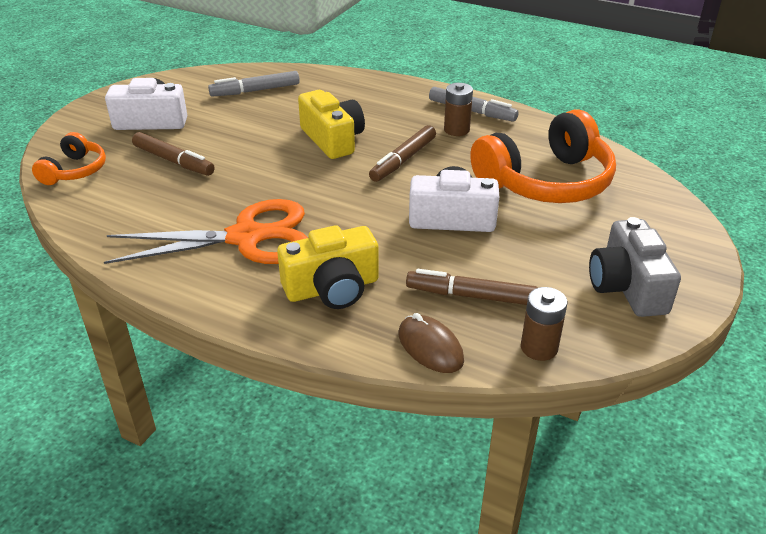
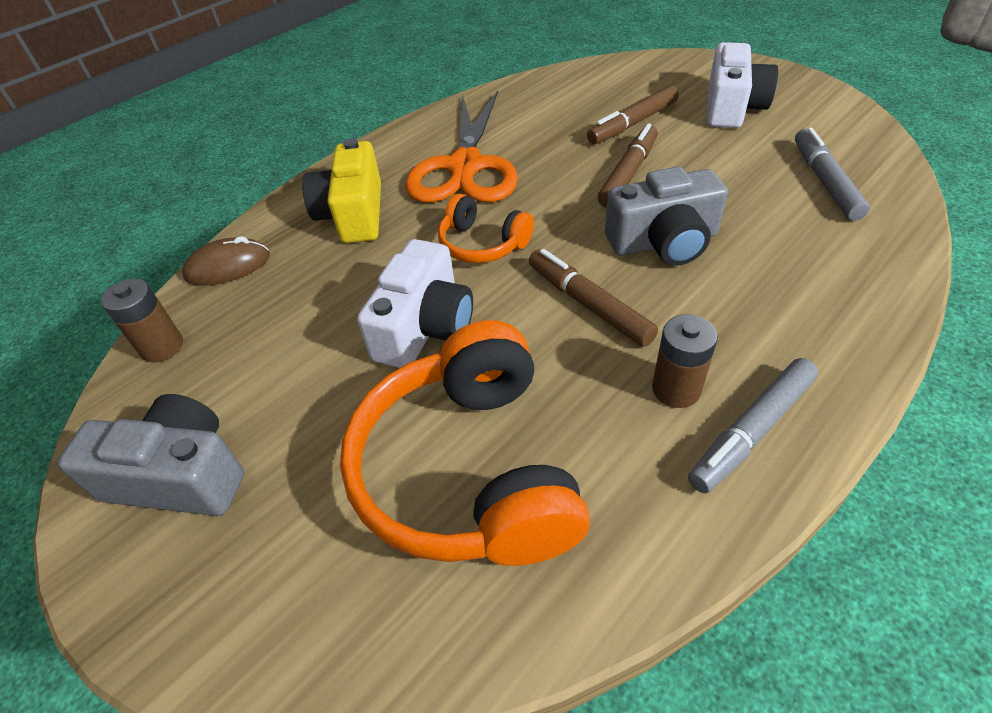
camera: 110 degrees right, 10 degrees up
orange headphones [32,132,106,185] -> orange headphones moved to [438,193,534,263]
yellow camera [298,90,365,159] -> grey camera [605,166,728,266]
brown marker [406,269,538,305] -> brown marker moved to [597,123,658,208]

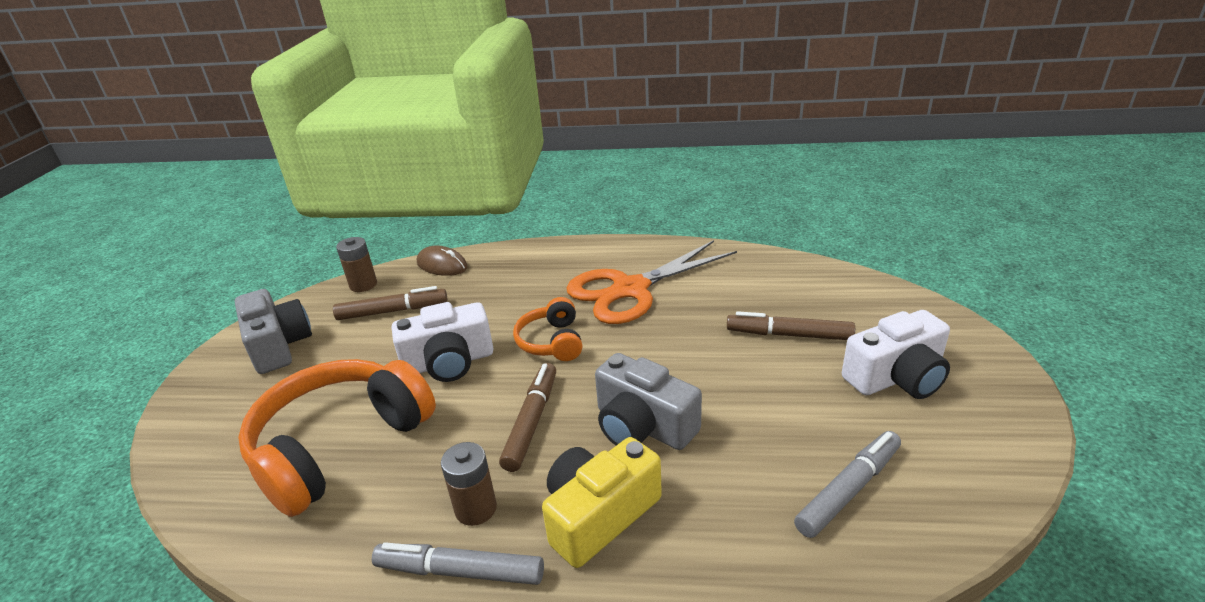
camera: 50 degrees right, 15 degrees down
yellow camera [302,139,381,243] -> yellow camera moved to [542,437,662,568]
brown marker [597,123,658,208] -> brown marker moved to [333,286,447,320]

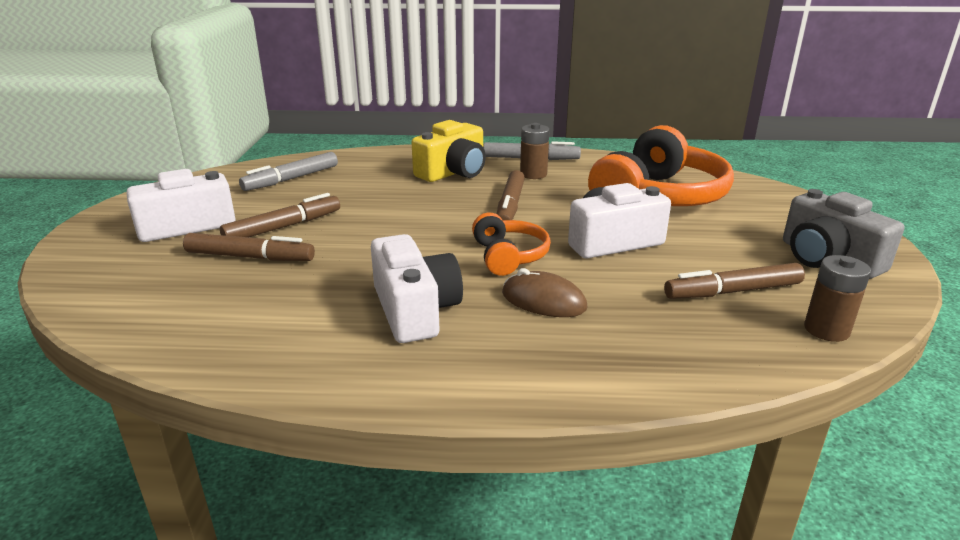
camera: 175 degrees right, 5 degrees down
brown mouse [417,245,468,276] -> brown mouse moved to [502,268,588,317]
orange scissors [567,240,737,324] -> white camera [371,234,463,343]
grey camera [595,353,702,450] -> none
none -> brown marker [220,193,340,237]

